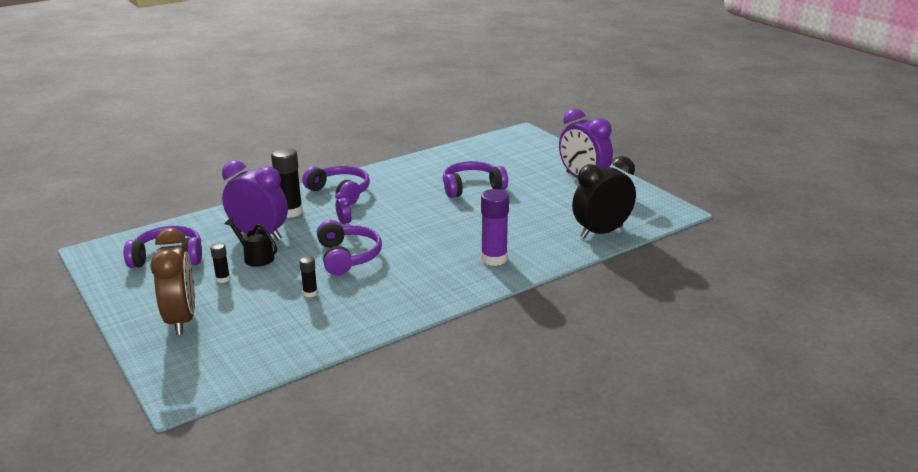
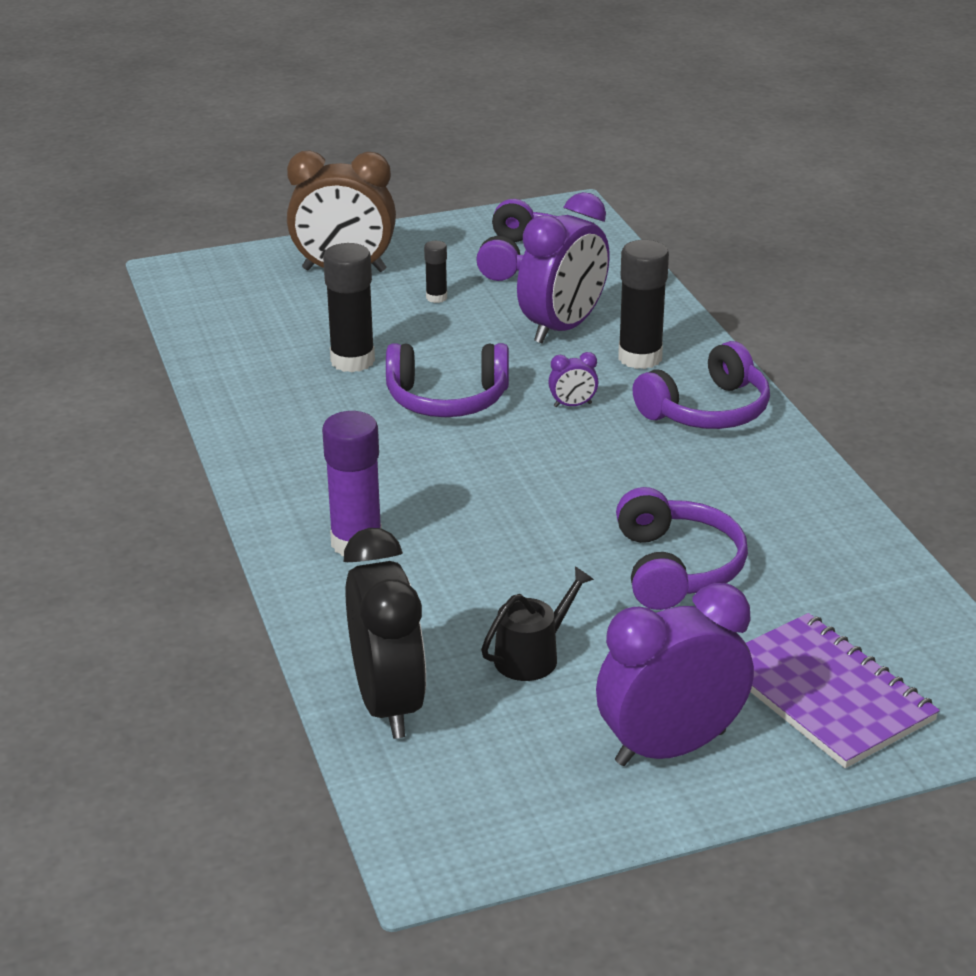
camera: 105 degrees right, 5 degrees up
black watering can [225,217,277,267] -> black watering can moved to [481,567,594,681]
black glue stick [299,256,318,297] -> black glue stick [323,243,375,372], size x1.95
none -> purple notebook [746,613,940,768]

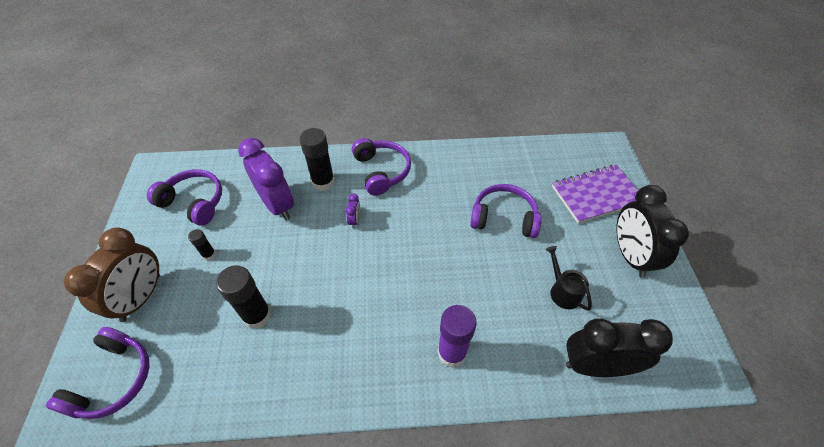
camera: 75 degrees left, 20 degrees up
purple headphones [386,343,509,417] -> purple headphones moved to [46,327,150,419]
purple clock [596,583,754,766] -> black clock [616,185,689,278]

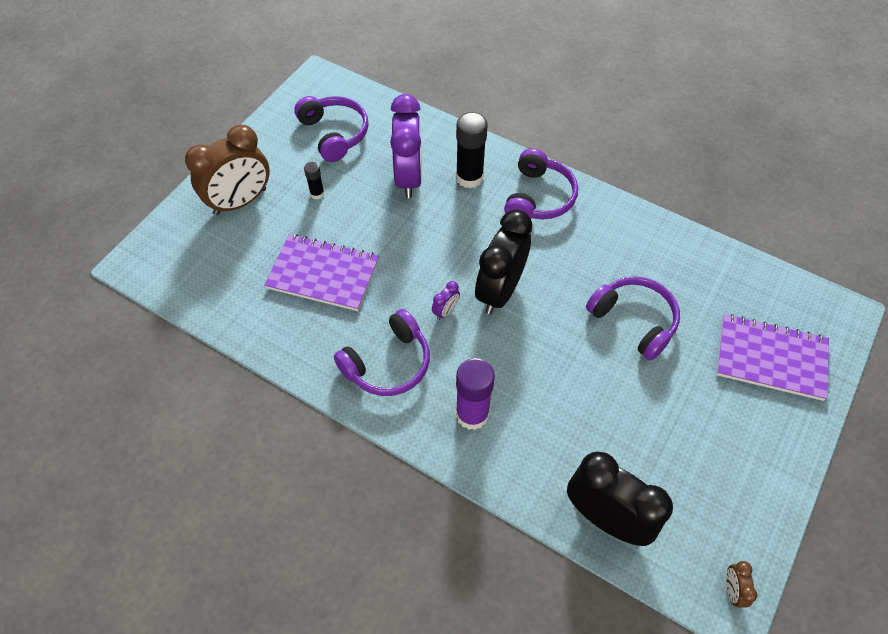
camera: 35 degrees right, 5 degrees up
purple headphones [46,327,150,419] -> purple headphones moved to [334,309,430,396]
black glue stick [216,265,271,329] -> purple notebook [264,234,379,311]
purple clock [346,193,360,228] -> purple clock moved to [432,281,460,320]
black watering can [546,246,592,311] -> none
black clock [616,185,689,278] -> black clock moved to [475,210,532,314]
none -> brown clock [726,561,758,607]

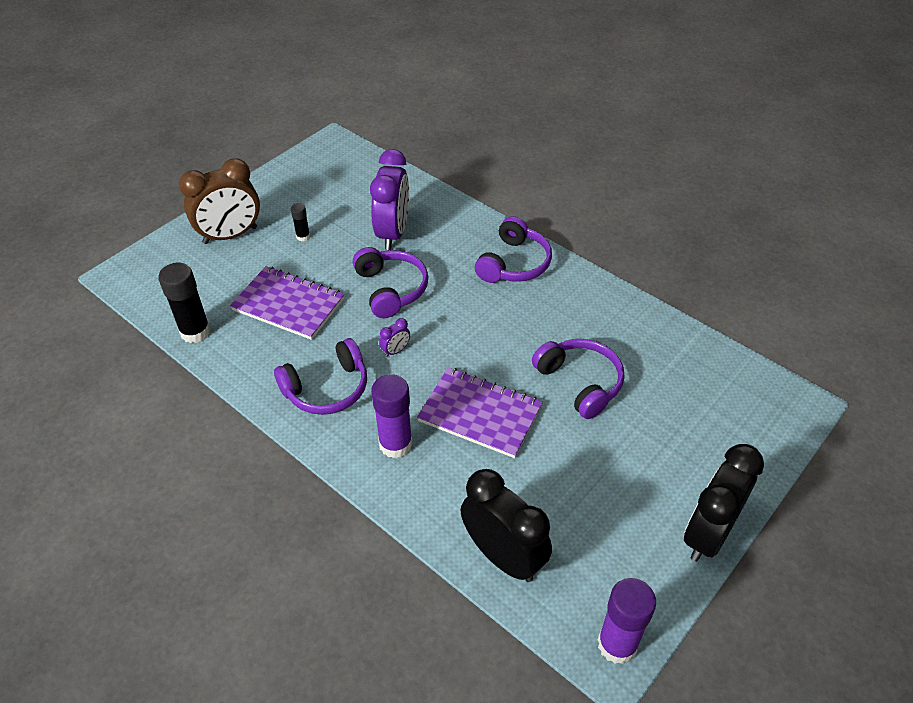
camera: 10 degrees right, 10 degrees down
purple headphones [294,96,368,162] -> purple headphones moved to [353,247,428,318]
black glue stick [456,112,488,188] -> black glue stick moved to [158,263,211,343]
black clock [475,210,532,314] -> black clock moved to [684,444,764,562]
purple notebook [716,314,829,401] -> purple notebook moved to [417,368,543,458]
brown clock [726,561,758,607] -> purple glue stick [598,578,656,664]

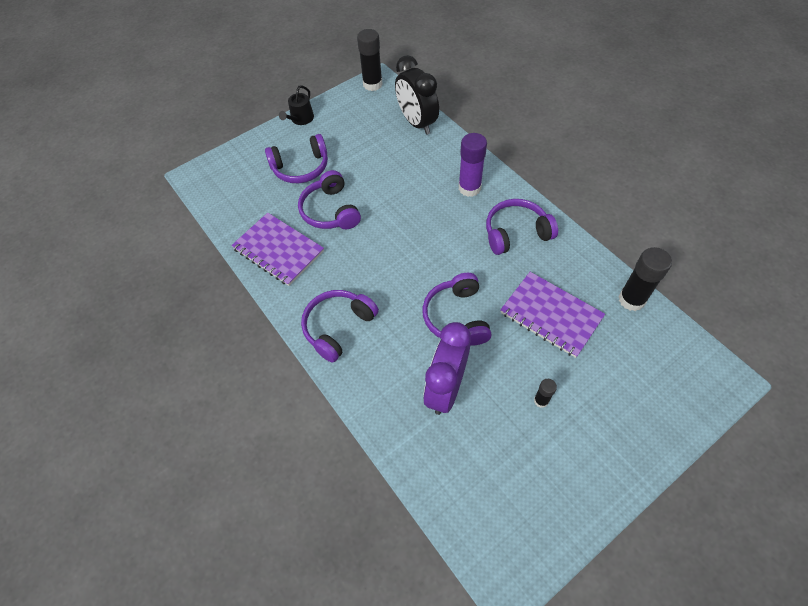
camera: 165 degrees left, 10 degrees up
brown clock [179,158,260,244] -> none
purple clock [379,318,410,357] -> none
purple notebook [417,368,543,458] -> purple notebook moved to [231,213,324,286]
purple glue stick [598,578,656,664] -> black glue stick [357,29,383,91]
black clock [684,444,764,562] -> black watering can [279,85,314,125]
none -> purple headphones [265,134,328,183]

